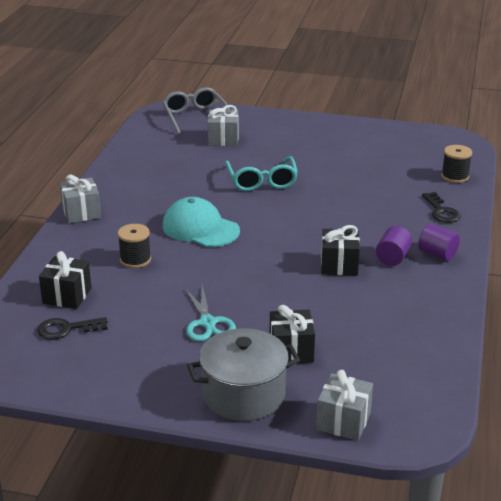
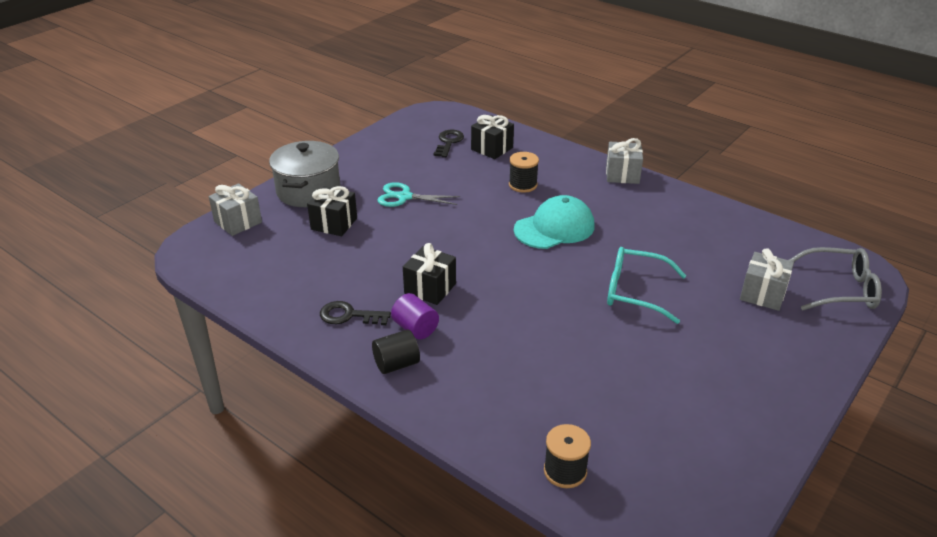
camera: 115 degrees right, 5 degrees up
purple cylinder [418,224,460,261] -> black cylinder [372,330,420,374]
black key [422,192,461,223] -> black key moved to [320,301,391,325]

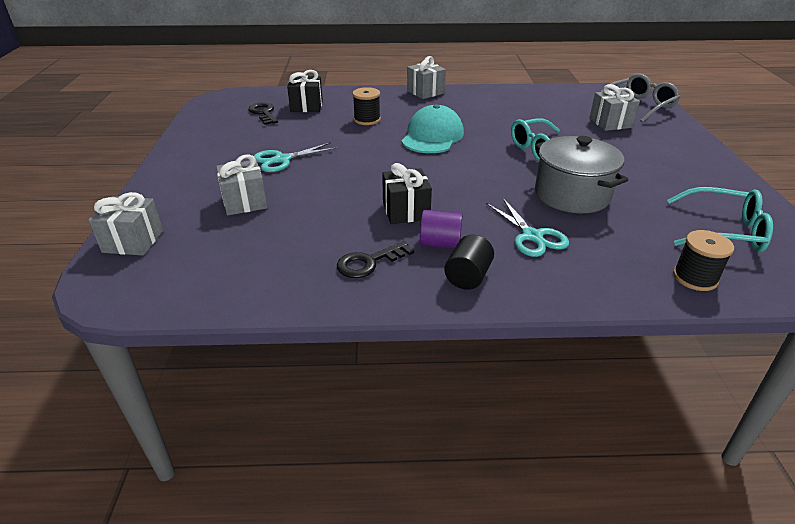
camera: 40 degrees left, 0 degrees up
grey pot [269,141,340,207] -> grey pot moved to [535,136,628,213]
black gift [307,186,357,236] -> grey gift [216,155,268,216]
none -> turquoise scissors [486,198,569,257]
none -> turquoise glasses [667,187,773,252]

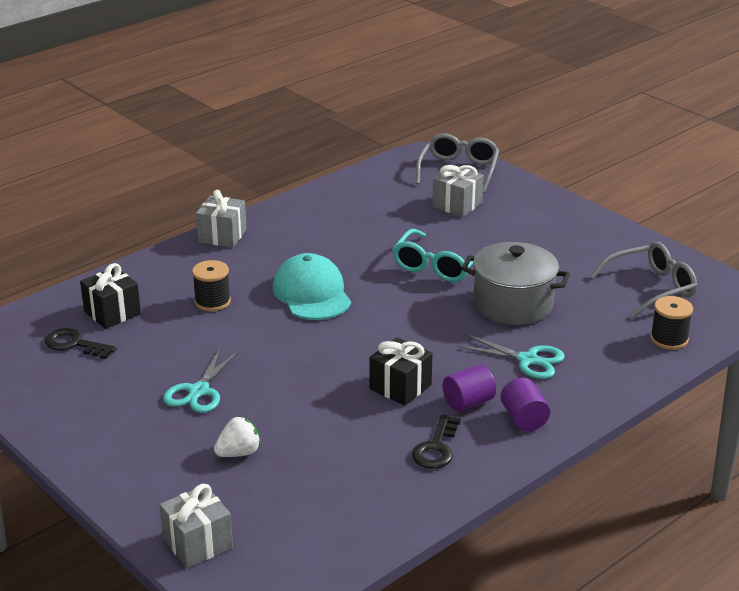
camera: 40 degrees left, 5 degrees down
grey gift [216,155,268,216] -> white strawberry [214,416,261,457]
black cylinder [444,235,494,290] -> purple cylinder [501,378,550,431]
turquoise glasses [667,187,773,252] -> grey glasses [590,242,697,317]

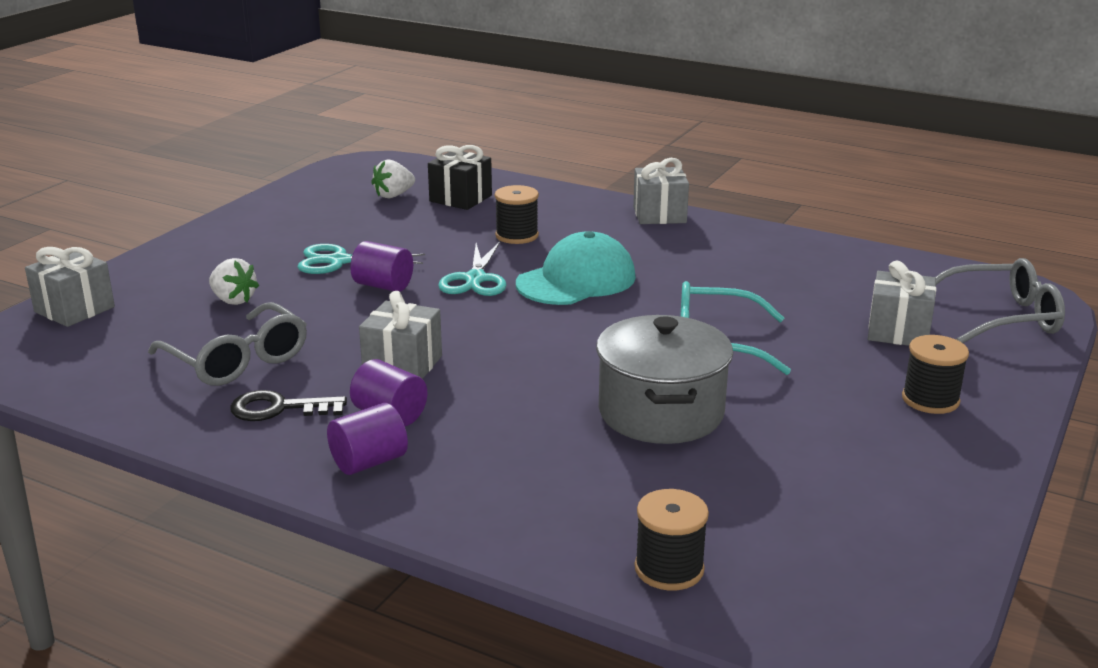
camera: 70 degrees right, 5 degrees down
black key [45,328,116,359] -> white strawberry [371,160,415,198]
black gift [370,337,433,406] -> grey gift [359,291,442,379]
turquoise scissors [457,334,565,379] -> turquoise scissors moved to [438,242,507,296]
grey glasses [590,242,697,317] -> grey glasses moved to [148,302,307,386]
none -> purple cylinder [350,241,413,292]
none -> black spool [902,335,969,414]

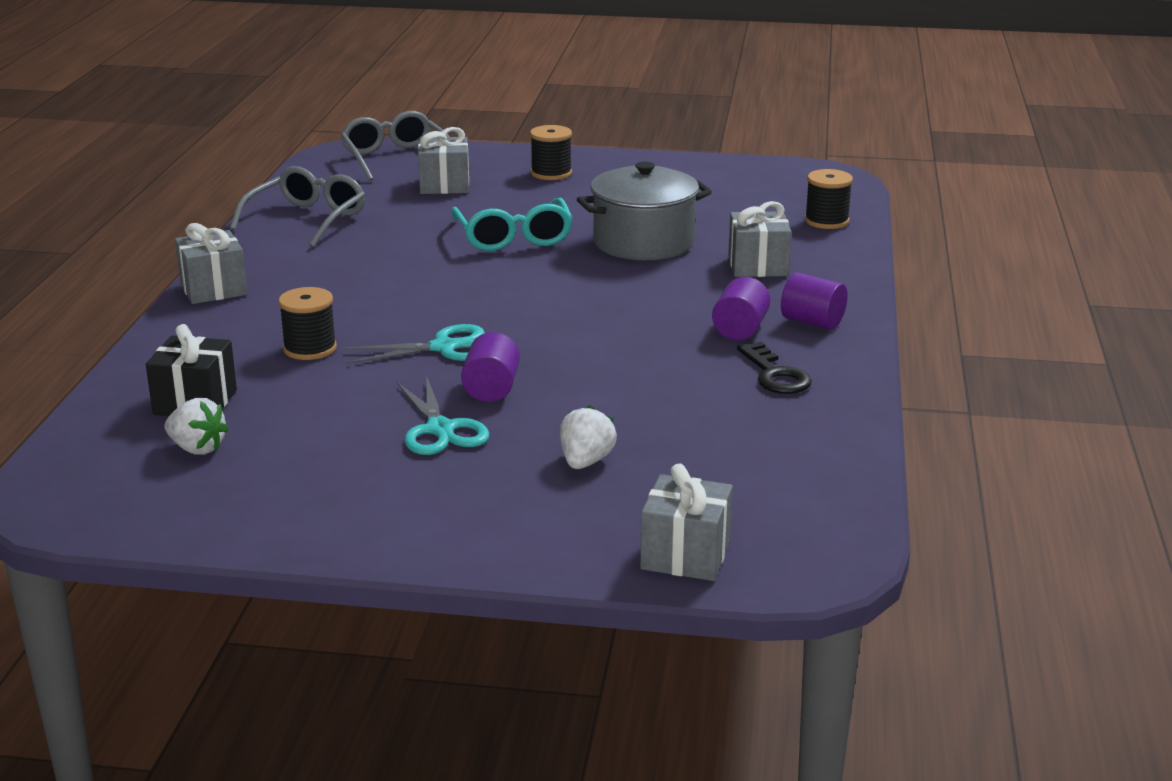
camera: 110 degrees left, 0 degrees up
grey glasses [148,302,307,386] -> grey glasses moved to [230,166,365,247]
grey gift [359,291,442,379] -> grey gift moved to [728,201,791,277]
turquoise cap [516,231,636,305] -> none

